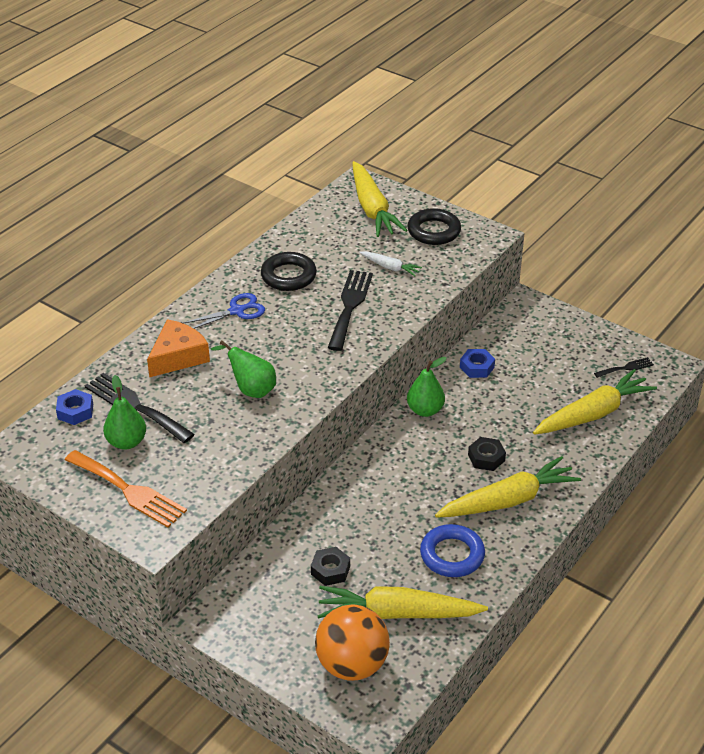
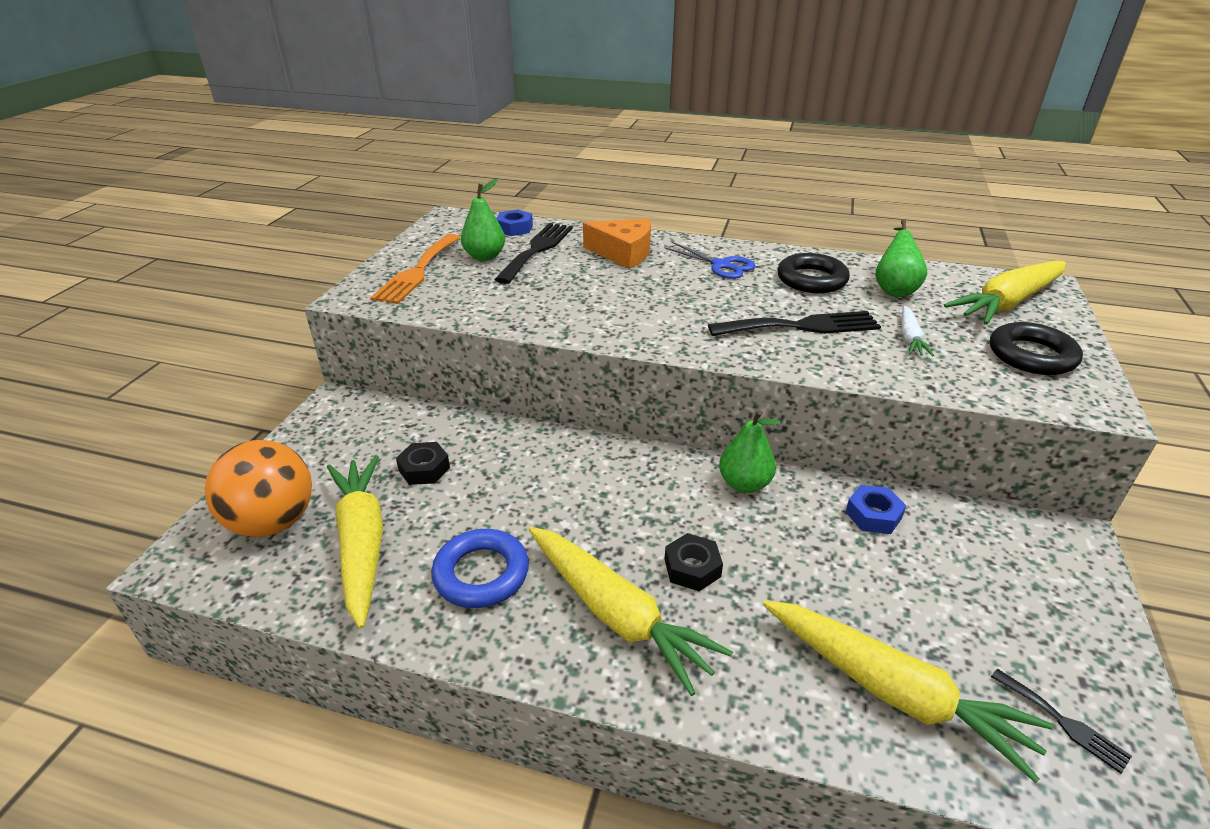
camera: 70 degrees right, 5 degrees down
green pear [211,341,276,398] -> green pear moved to [875,220,927,297]

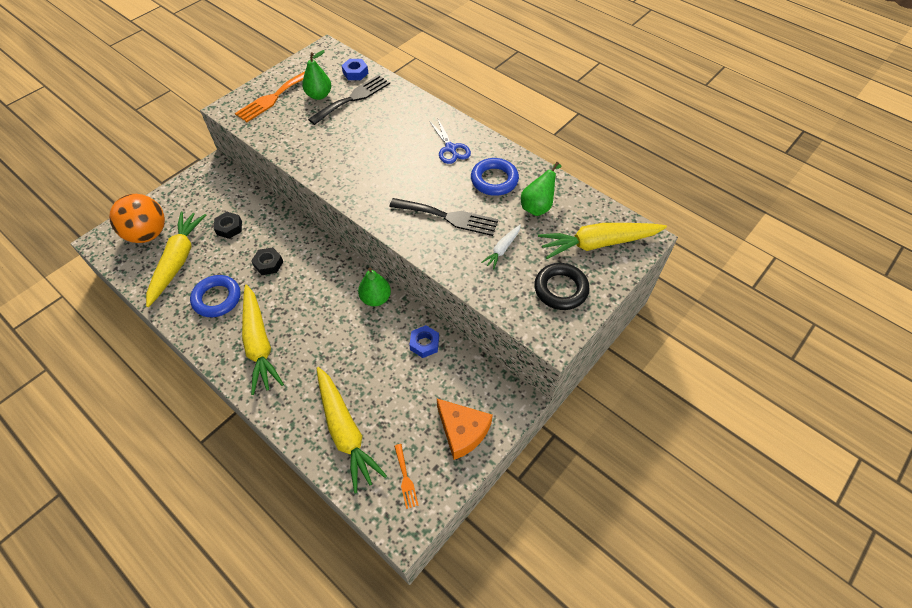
camera: 25 degrees right, 20 degrees up
orange cheese [583,219,651,269] -> orange cheese moved to [437,399,493,460]
black nut [664,533,723,591] -> black nut moved to [251,247,283,275]
black ring [777,253,850,293] -> blue ring [471,158,519,196]
black fork [991,668,1132,774] -> orange fork [394,444,419,509]

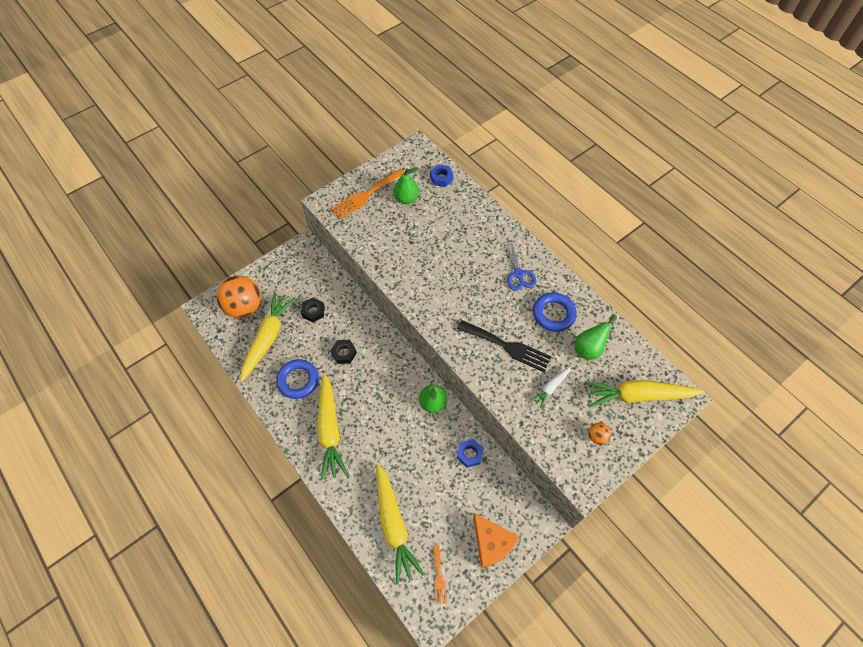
camera: 10 degrees right, 5 degrees up
black fork [308,75,390,125] -> none
black ring [534,263,589,310] -> orange ball [589,423,611,445]

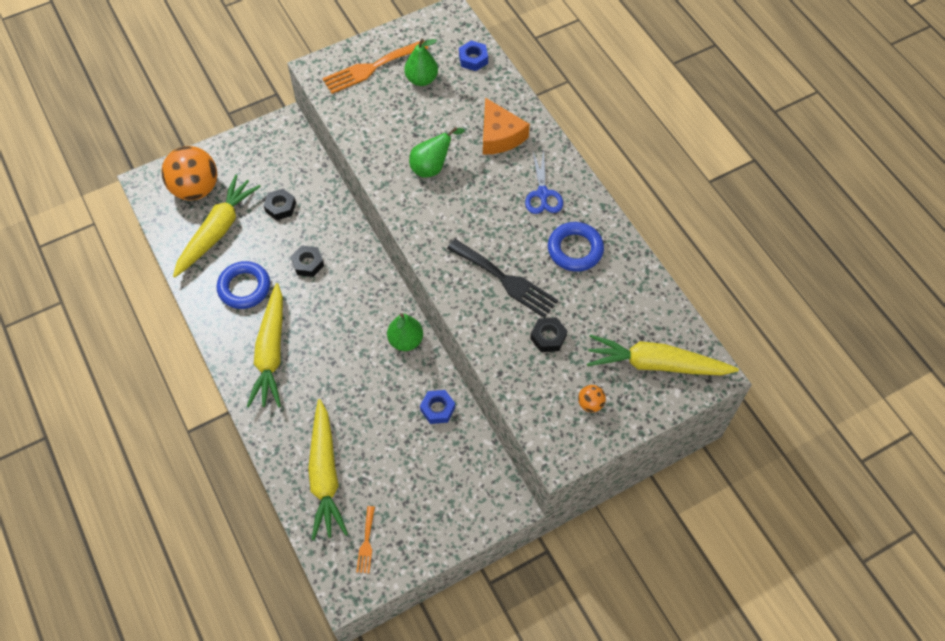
camera: 10 degrees right, 0 degrees up
orange cheese [473,513,520,568] -> orange cheese moved to [483,98,530,155]
white carrot [531,366,571,408] -> black nut [530,317,567,352]
green pear [575,315,617,360] -> green pear moved to [409,127,465,178]

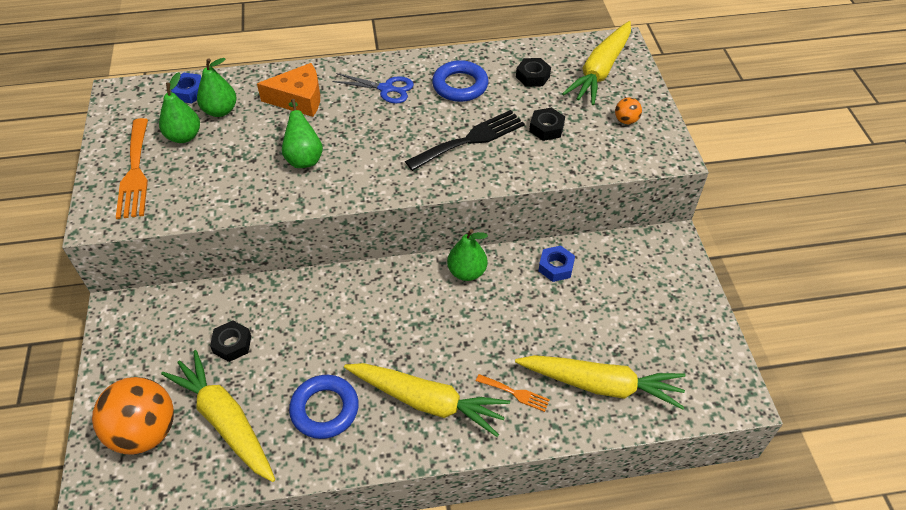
camera: 70 degrees left, 10 degrees down
black nut [291,246,324,277] -> black nut moved to [516,58,551,87]
orange fork [356,506,375,573] -> orange fork moved to [476,374,550,412]
none -> green pear [197,58,237,117]

